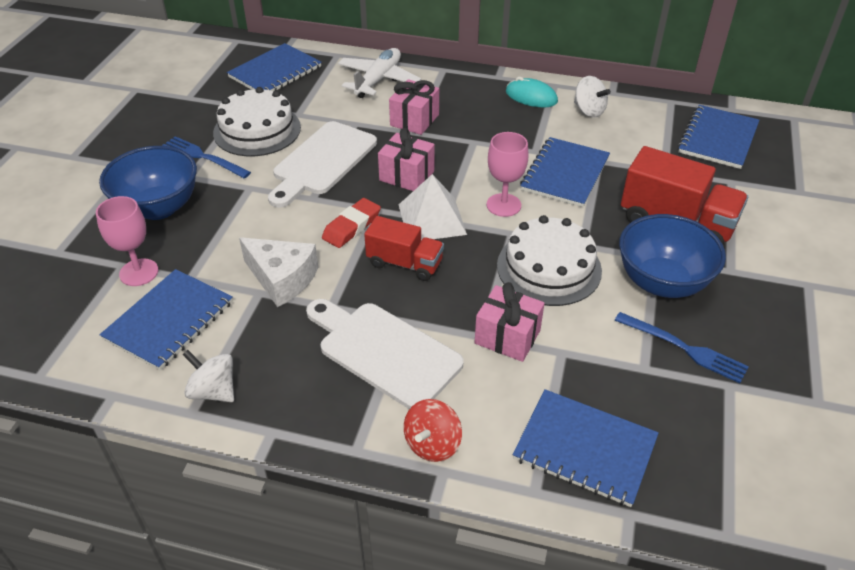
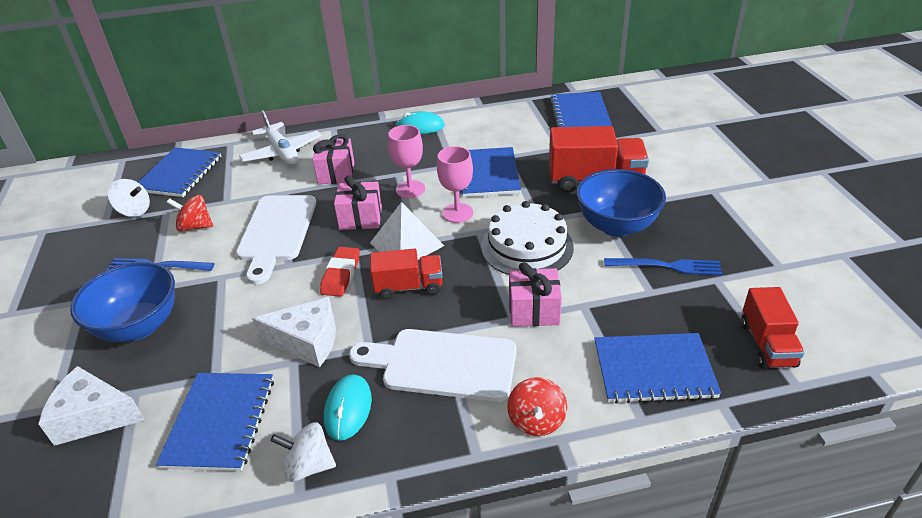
camera: 25 degrees left, 5 degrees down
pink goblet [96,196,158,286] -> pink goblet moved to [388,125,425,198]
white cake [213,87,301,156] -> red spinning top [167,195,213,232]
white plane [338,48,421,98] -> white plane turned 150 degrees clockwise [239,110,321,165]
white spinning top [574,76,611,118] -> white spinning top moved to [108,179,150,217]
none -> white cheese [38,366,144,446]
none -> turquoise mouse [324,374,372,441]
none -> red truck [741,287,805,369]

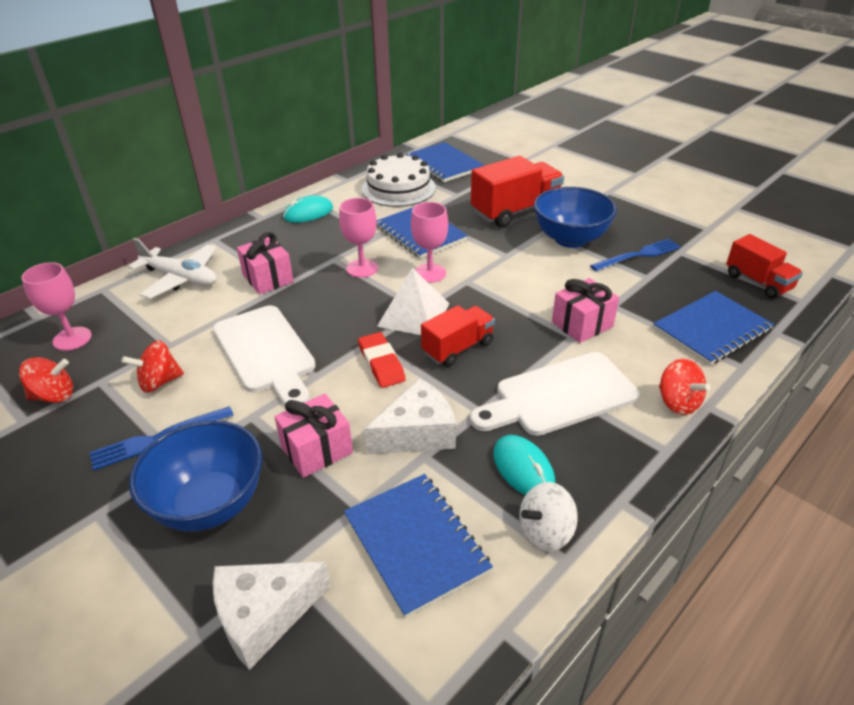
camera: 35 degrees left, 0 degrees up
white spinning top [108,179,150,217] -> red spinning top [19,357,73,403]
blue notebook [138,147,222,197] -> pink goblet [21,262,92,351]
pink gift [334,175,382,230] -> pink gift moved to [275,394,353,478]
white cake [481,201,574,275] -> white cake moved to [362,153,436,207]

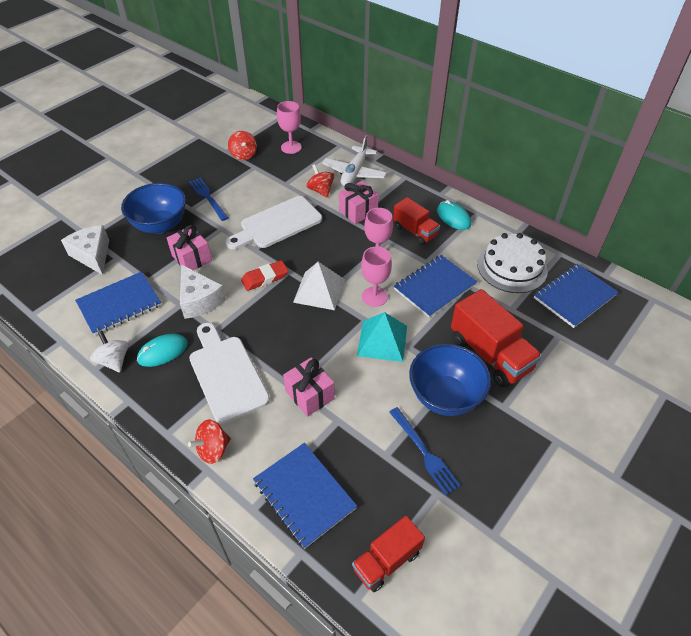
camera: 85 degrees right, 10 degrees up
red spinning top [122,340,184,393] -> red spinning top moved to [306,164,334,198]
red truck [421,305,495,367] -> red truck moved to [393,197,440,245]
none -> turquoise pyramid [357,312,407,362]

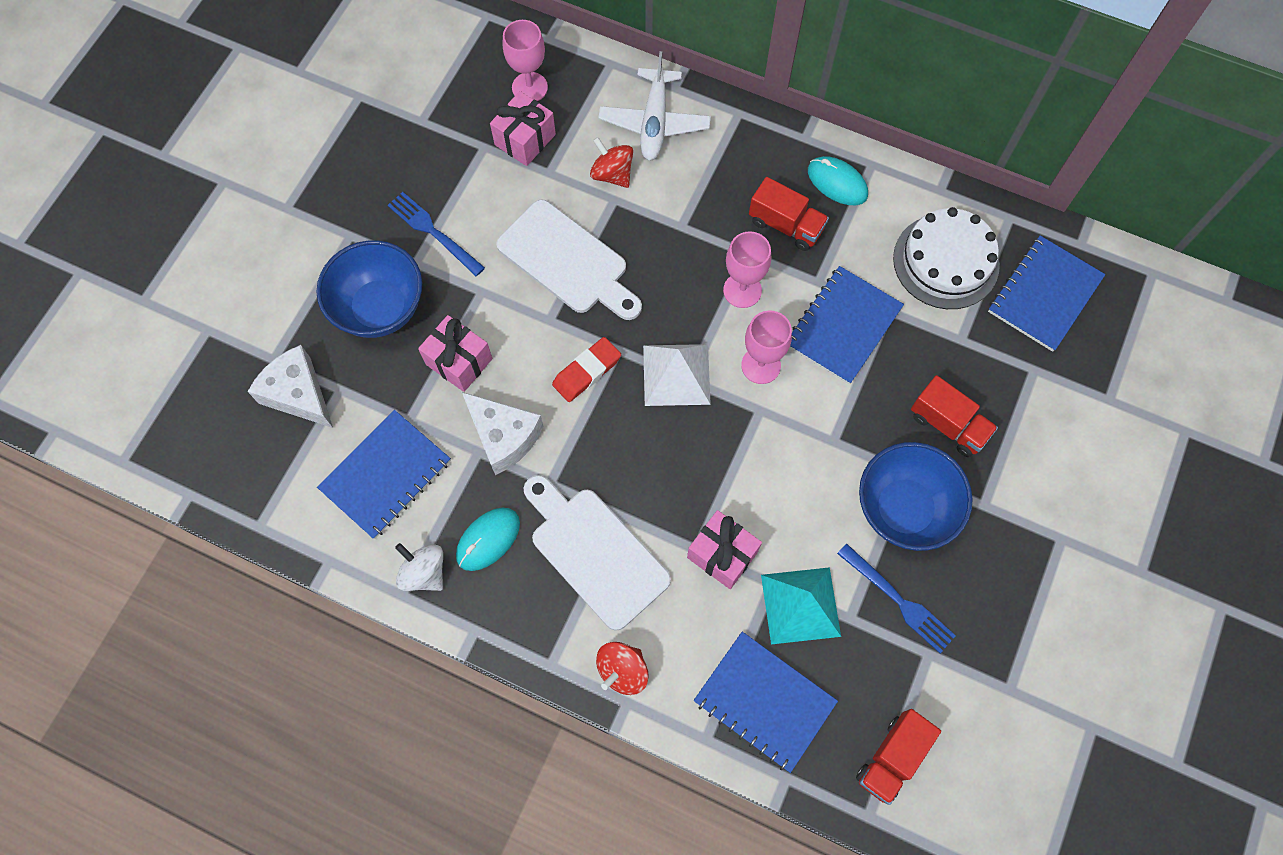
camera: 15 degrees left, 20 degrees up
white cutting board [226,196,322,250] -> white cutting board turned 90 degrees counterclockwise [496,200,642,320]
red spinning top [228,131,257,160] -> none
pink gift [339,181,379,224] -> pink gift moved to [490,91,556,166]
turquoise pyramid [357,312,407,362] -> turquoise pyramid moved to [761,567,841,644]
red truck [451,289,542,387] -> red truck [911,375,998,457], size x0.63

